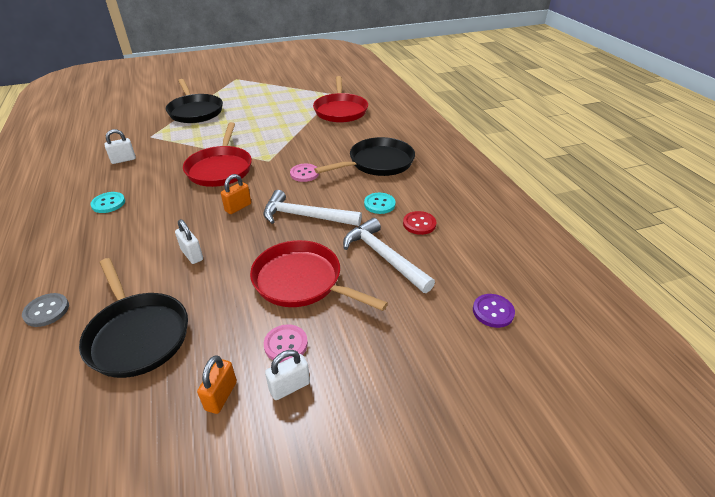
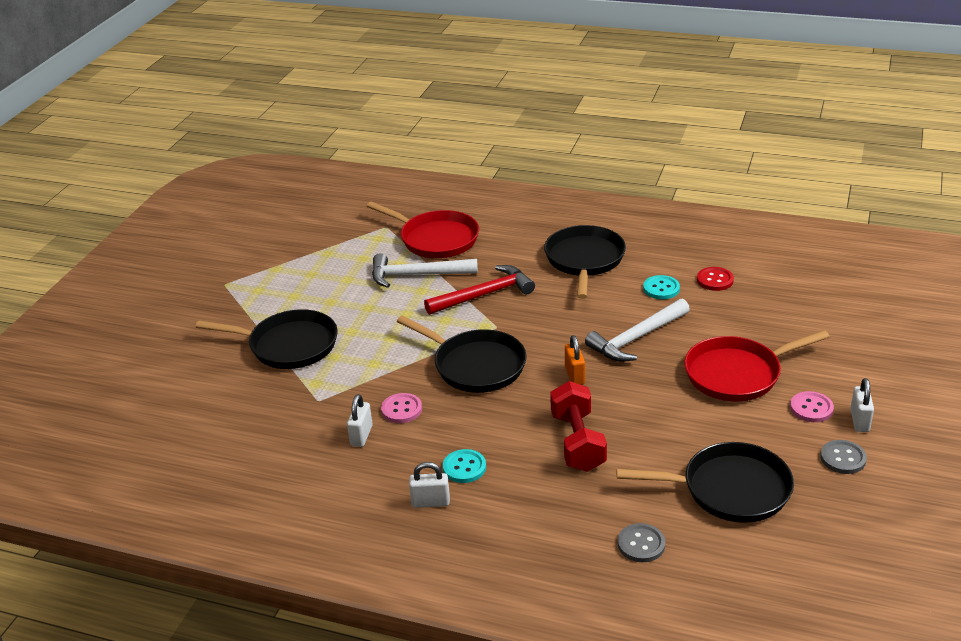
camera: 50 degrees left, 5 degrees down
white padlock [175,219,203,264] -> white padlock moved to [409,462,450,508]
red pan [183,122,252,187] -> black pan [397,316,526,393]
orange padlock [197,355,237,414] -> grey button [820,440,867,474]
pink button [290,164,319,182] -> pink button moved to [381,393,422,423]
white hammer [343,218,435,293] -> white hammer moved to [372,253,478,288]
purple button [473,294,515,328] -> none
none -> red hammer [424,265,535,315]
none -> red dumbbell [550,381,607,472]

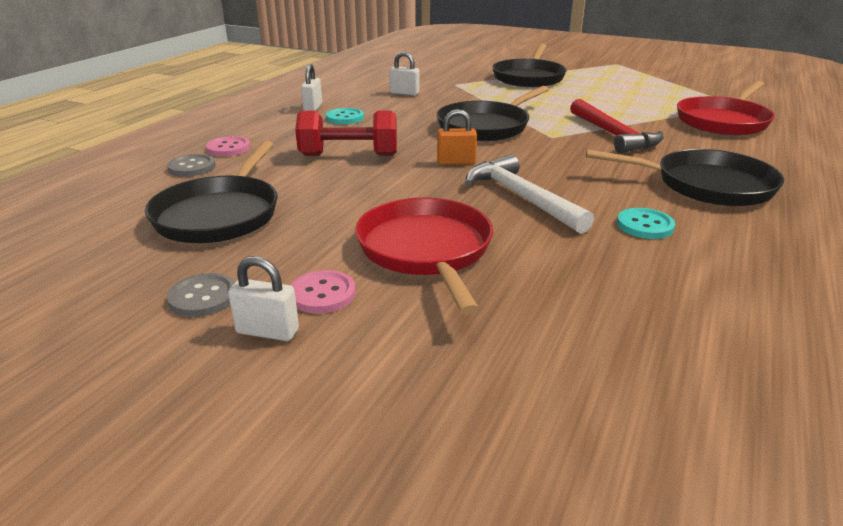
camera: 95 degrees right, 5 degrees down
white hammer [372,253,478,288] -> none
pink button [381,393,422,423] -> pink button moved to [206,136,250,156]
red button [697,267,734,291] -> none

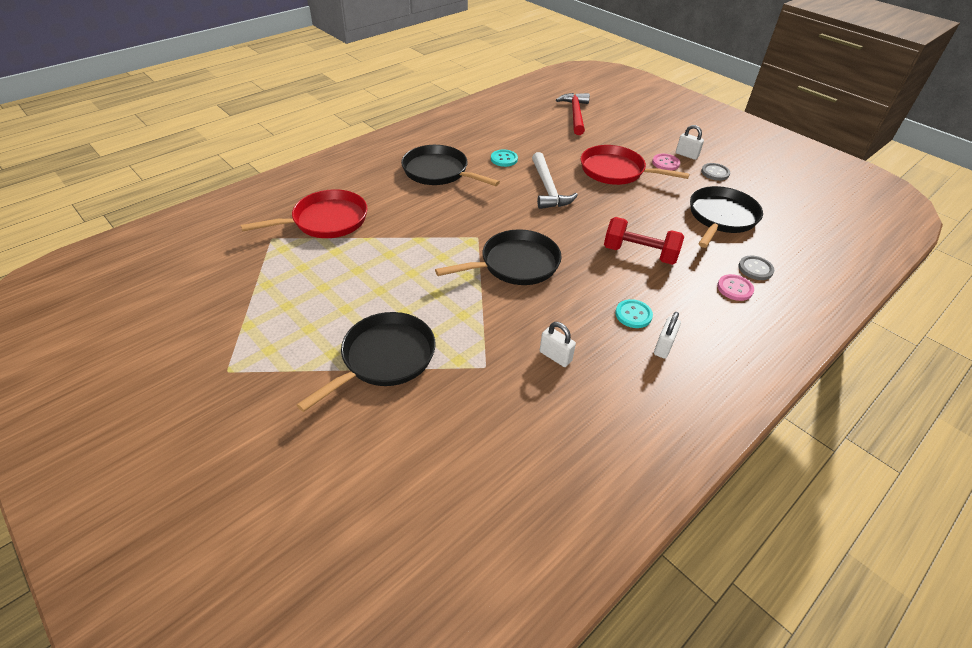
camera: 160 degrees left, 15 degrees up
red pan [355,197,493,315] -> red pan turned 105 degrees clockwise [581,145,689,185]
orange padlock [437,109,477,165] -> none
red hammer [570,99,664,153] -> red hammer moved to [556,93,590,135]

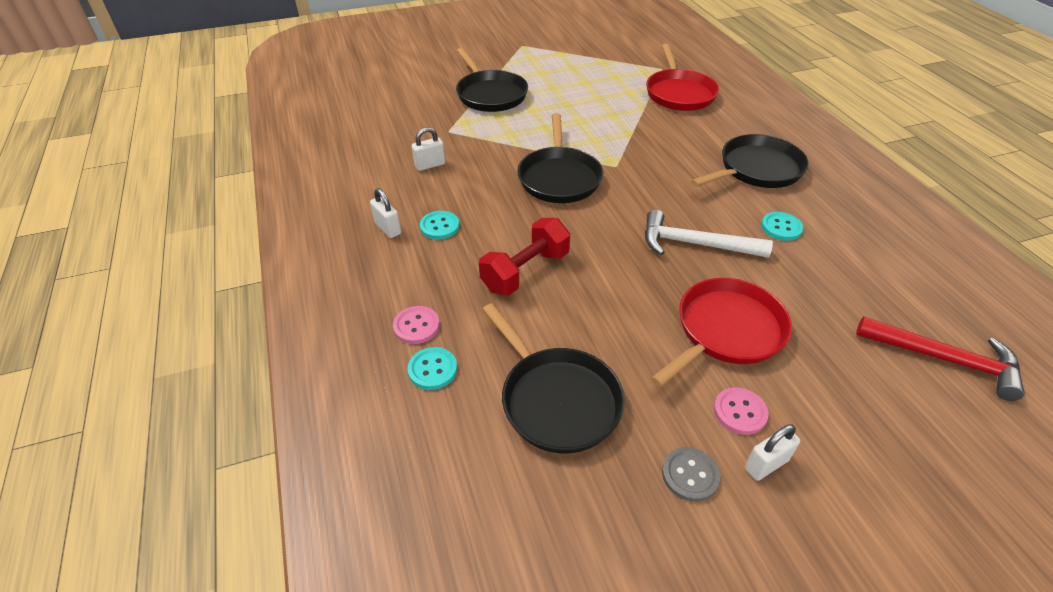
camera: 115 degrees right, 0 degrees up
grey button [738,256,774,280] -> turquoise button [407,347,457,390]

